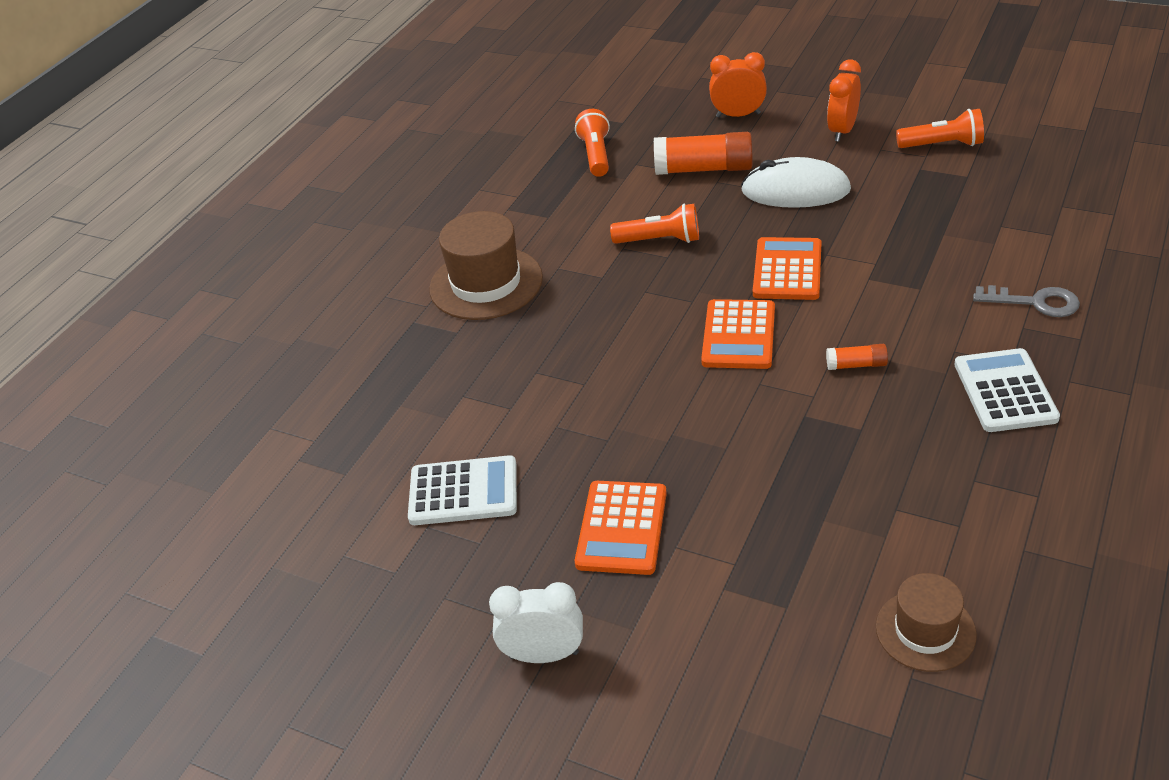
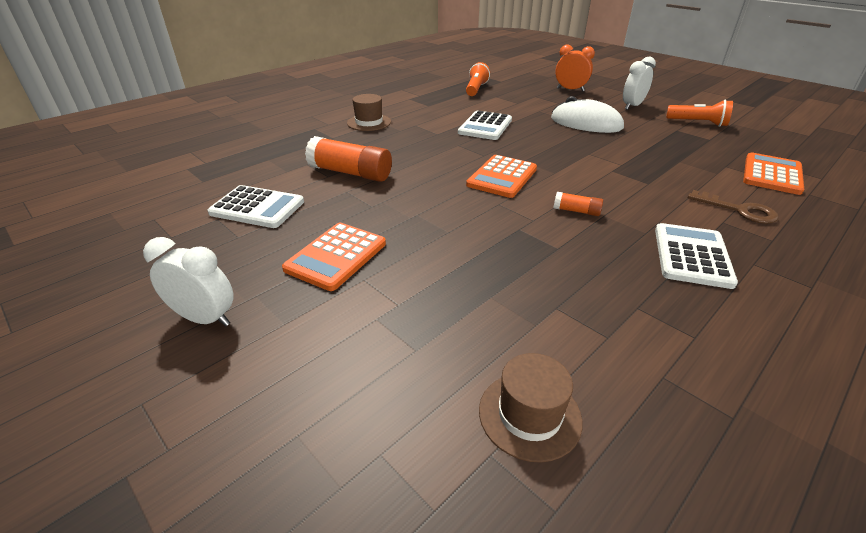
camera: 15 degrees right, 5 degrees down
brown hat [429,211,543,320] -> brown hat [347,94,391,131], size x0.61
orange flashlight [610,203,699,244] -> white calculator [458,110,512,140]
orange glue stick [654,132,753,175] -> orange glue stick moved to [305,136,392,182]
orange calculator [753,237,822,300] -> orange calculator moved to [743,152,804,195]
orange clock [827,59,861,142] -> white clock [623,57,656,110]
grey key [973,285,1080,317] -> brown key [688,190,779,224]

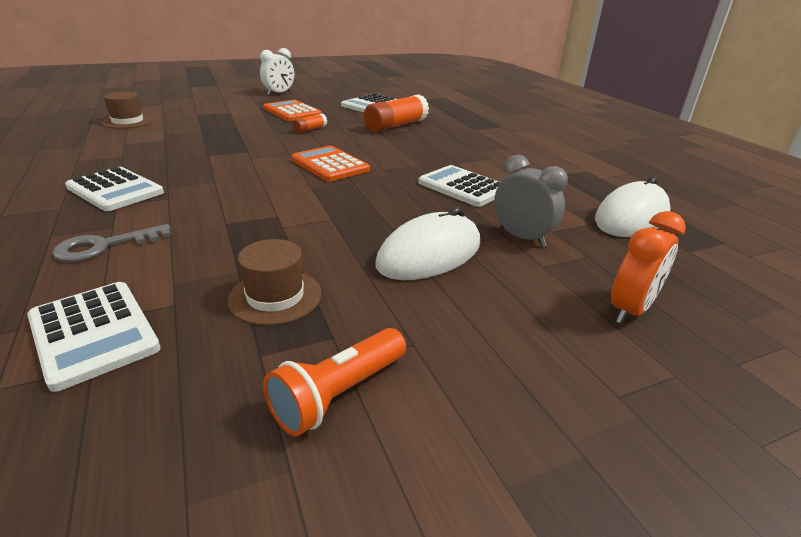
camera: 110 degrees right, 5 degrees down
brown hat [347,94,391,131] -> brown hat moved to [227,239,322,326]
orange flashlight [466,62,490,96] -> white mouse [595,176,671,237]
orange glue stick [554,192,603,216] -> orange glue stick moved to [293,114,327,133]
white clock [623,57,656,110] -> none
brown key [688,190,779,224] -> grey key [52,224,171,262]
orange calculator [743,152,804,195] -> white calculator [27,282,161,392]
none -> grey clock [494,155,568,247]

